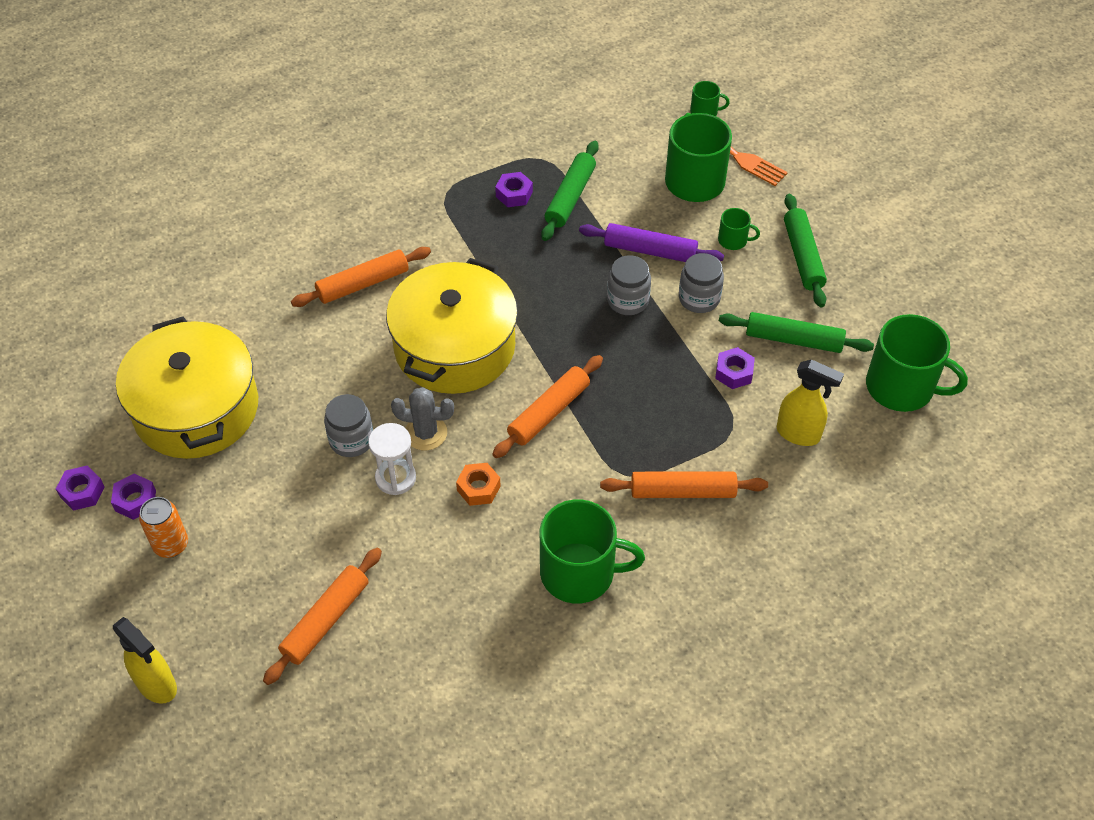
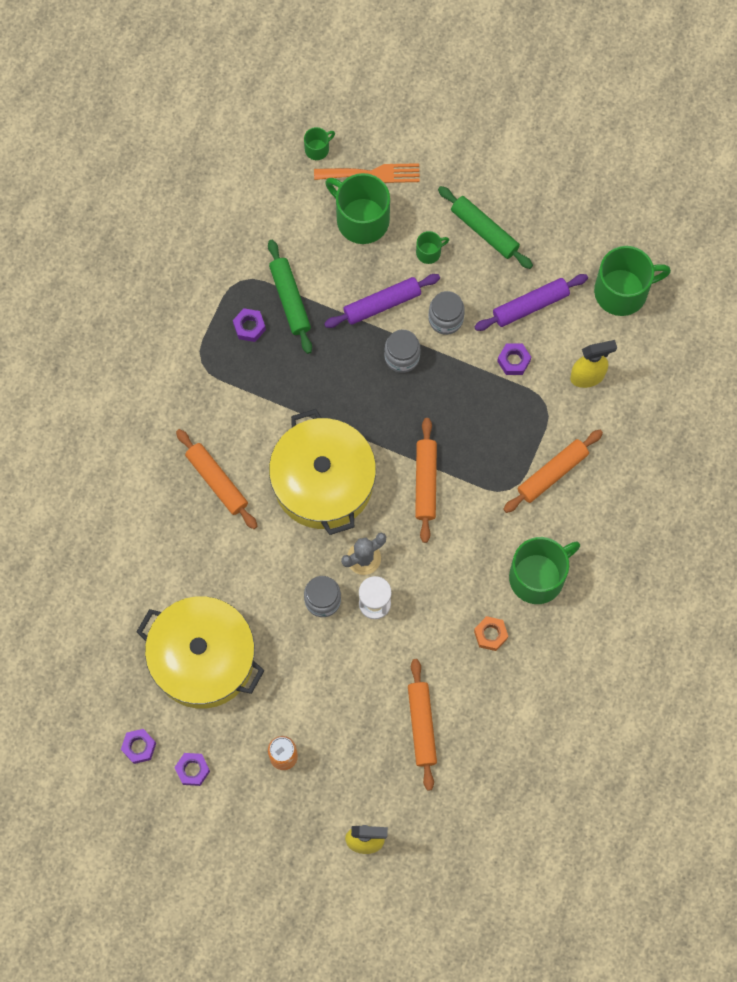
camera: 40 degrees left, 20 degrees up
purple nut [111,474,156,520] -> purple nut moved to [121,729,156,764]
orange rolling pin [291,247,431,307] -> orange rolling pin turned 60 degrees counterclockwise [176,429,258,529]
orange nut [456,463,501,506] -> orange nut moved to [474,616,508,651]
green rolling pin [719,312,874,353] -> purple rolling pin [474,274,588,331]

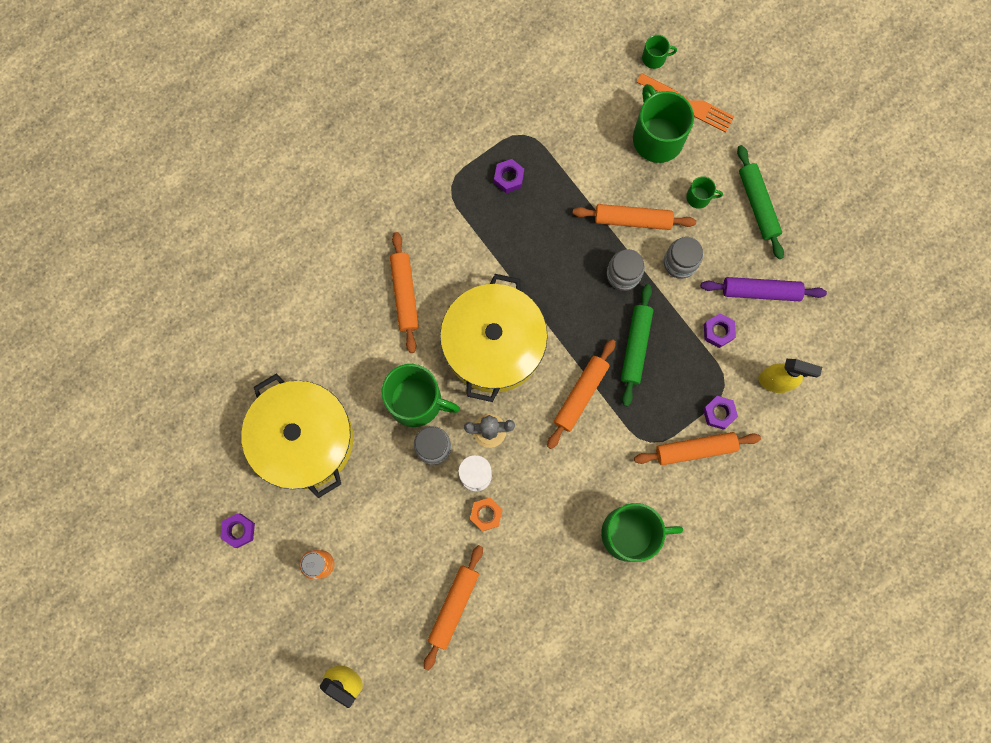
camera: 30 degrees right, 5 degrees up
purple nut [121,729,156,764] -> purple nut moved to [703,396,738,430]
green rolling pin [268,240,312,354] -> green rolling pin moved to [621,284,654,406]
purple rolling pin [324,274,440,328] -> orange rolling pin [572,204,696,230]
orange nut [474,616,508,651] -> orange nut moved to [470,498,503,531]
green mug [594,246,671,316] -> green mug moved to [382,364,460,427]

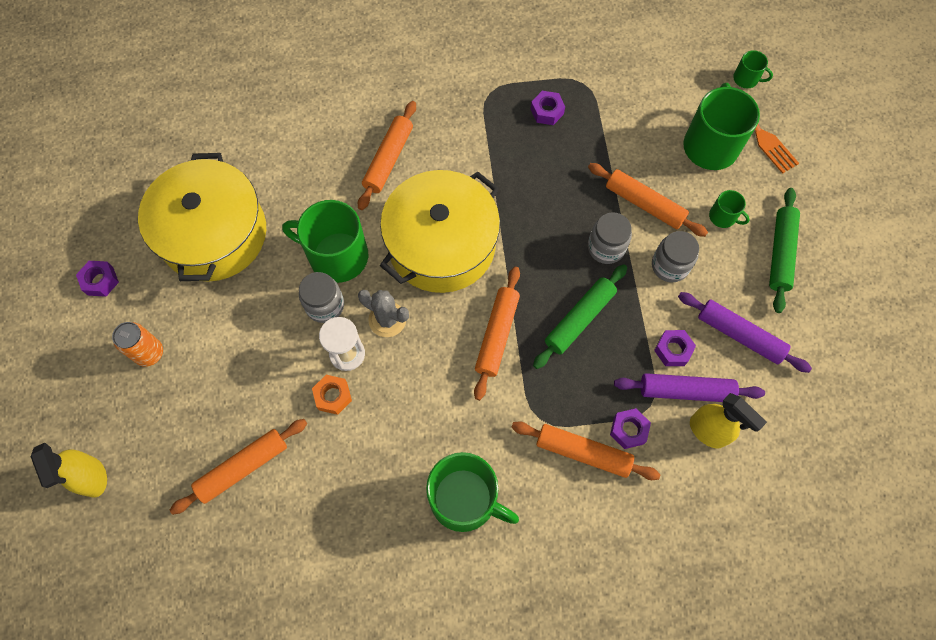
camera: 30 degrees right, 10 degrees down
green mug [382,364,460,427] -> green mug turned 150 degrees clockwise [282,200,368,283]
orange rolling pin [547,339,616,449] -> orange rolling pin turned 45 degrees counterclockwise [474,267,520,400]
none -> purple rolling pin [614,373,765,402]

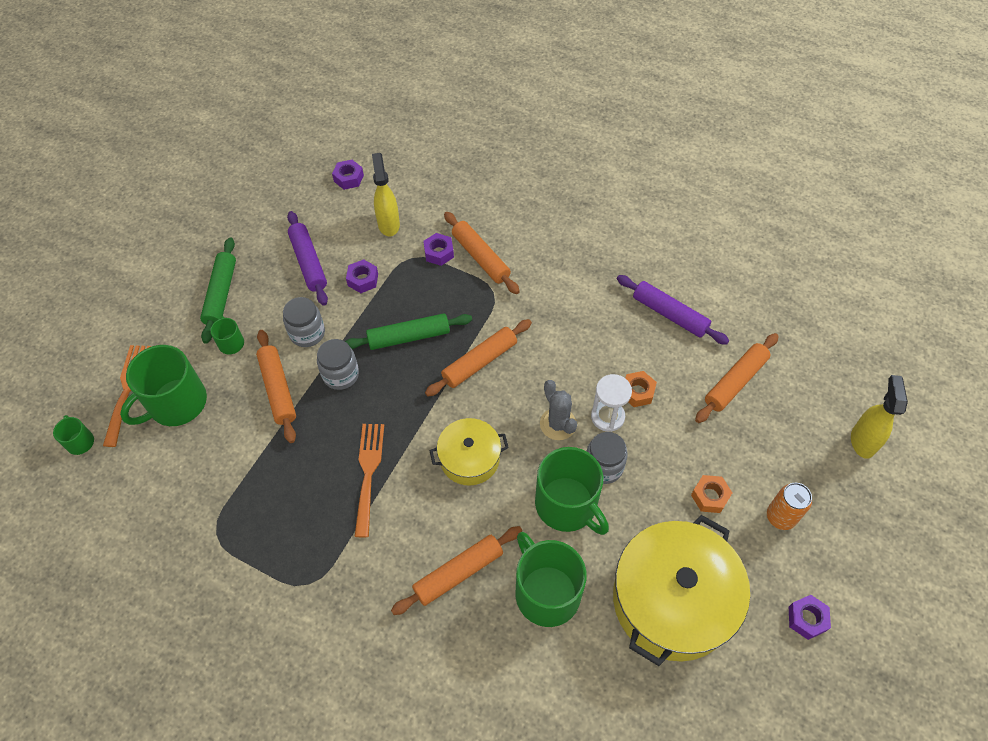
camera: 145 degrees left, 10 degrees down
orange rolling pin [170,419,307,515] -> orange rolling pin turned 45 degrees counterclockwise [695,333,779,423]
yellow pot [380,170,500,293] -> yellow pot [429,418,509,486], size x0.54
green mug [426,452,519,532] -> green mug moved to [515,532,587,627]
purple nut [531,91,565,125] -> purple nut moved to [332,160,364,190]
purple rolling pin [614,373,765,402] -> purple rolling pin moved to [617,275,730,345]
green rolling pin [769,188,800,313] -> green rolling pin turned 45 degrees counterclockwise [200,237,236,344]
none -> orange fork [355,424,384,537]
none -> orange nut [691,475,732,513]

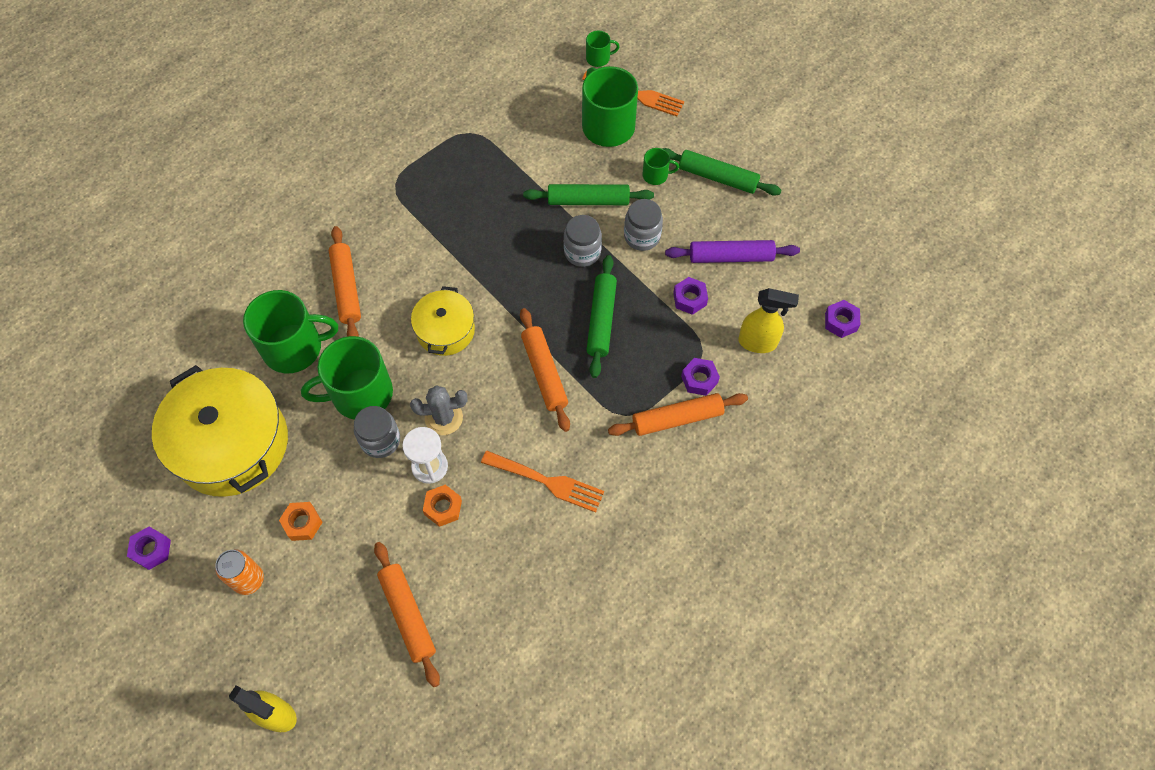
camera: 110 degrees right, 5 degrees up
orange rolling pin [256,330,296,443] -> green rolling pin [523,184,654,205]
orange fork [355,424,384,537] -> orange fork moved to [481,451,604,513]
purple rolling pin [617,275,730,345] -> none

